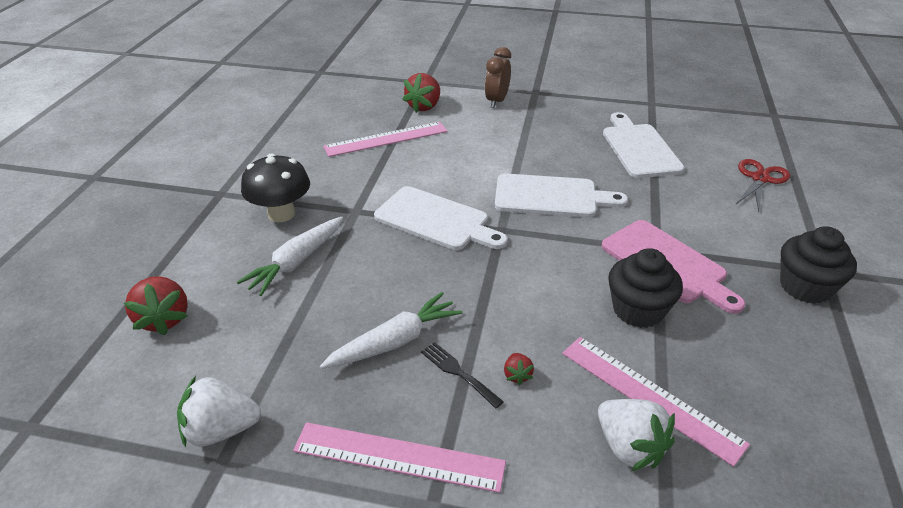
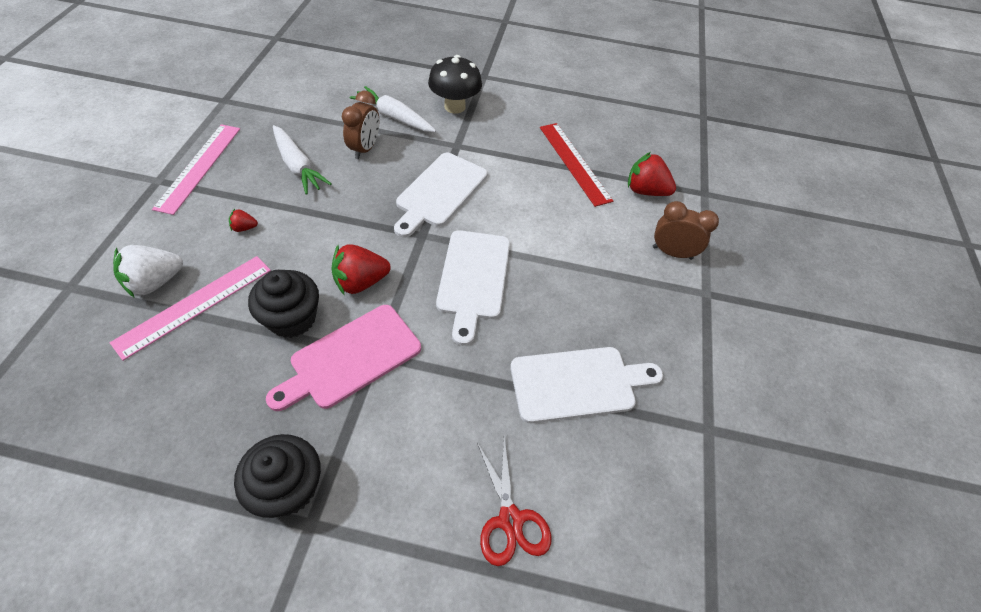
camera: 85 degrees right, 15 degrees up
red strawberry [124,276,188,335] -> red strawberry moved to [331,244,391,296]
white strawberry [177,376,261,448] -> none
pink ruler [323,122,448,157] -> red ruler [540,123,613,207]
black fork [421,342,504,409] -> none
red scissors [735,159,790,212] -> red scissors turned 45 degrees clockwise [477,437,551,566]
none -> brown clock [342,91,379,159]

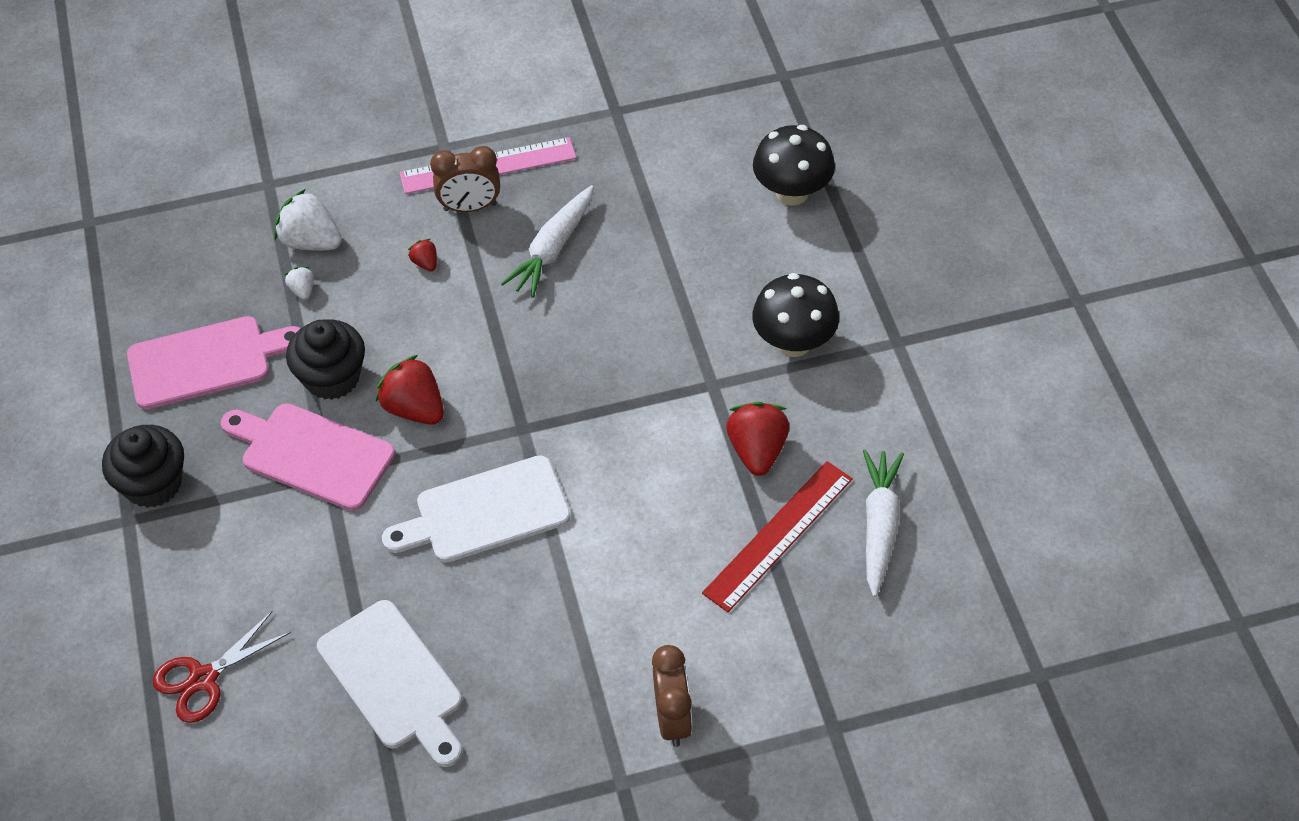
camera: 70 degrees right, 0 degrees up
pink ruler [110,256,271,361] -> white strawberry [284,267,314,300]
brown clock [342,91,379,159] -> brown clock moved to [430,146,500,212]
white carrot [350,86,436,132] -> white carrot moved to [863,449,904,597]
white cutting board [394,153,487,237] -> none
red strawberry [628,152,676,196] -> red strawberry moved to [726,402,789,476]
none -> pink cutting board [127,316,301,410]
none -> black mushroom [753,125,835,206]

